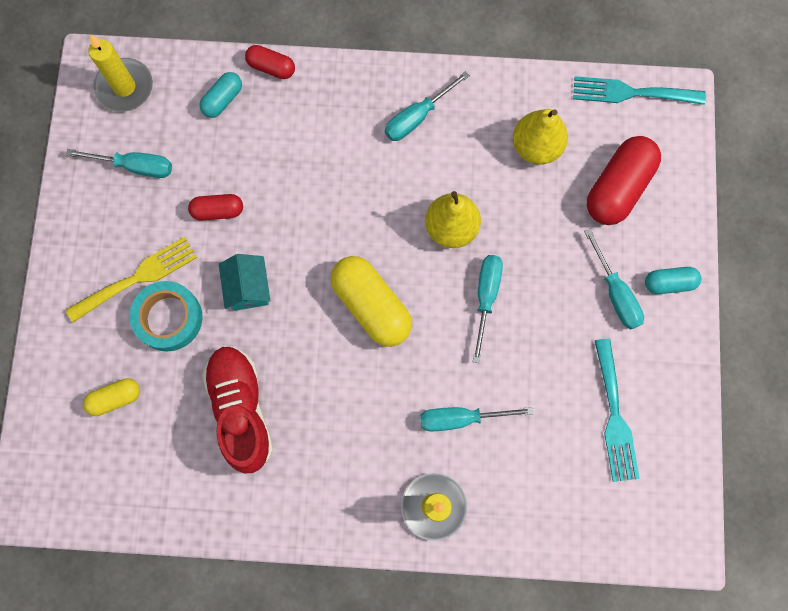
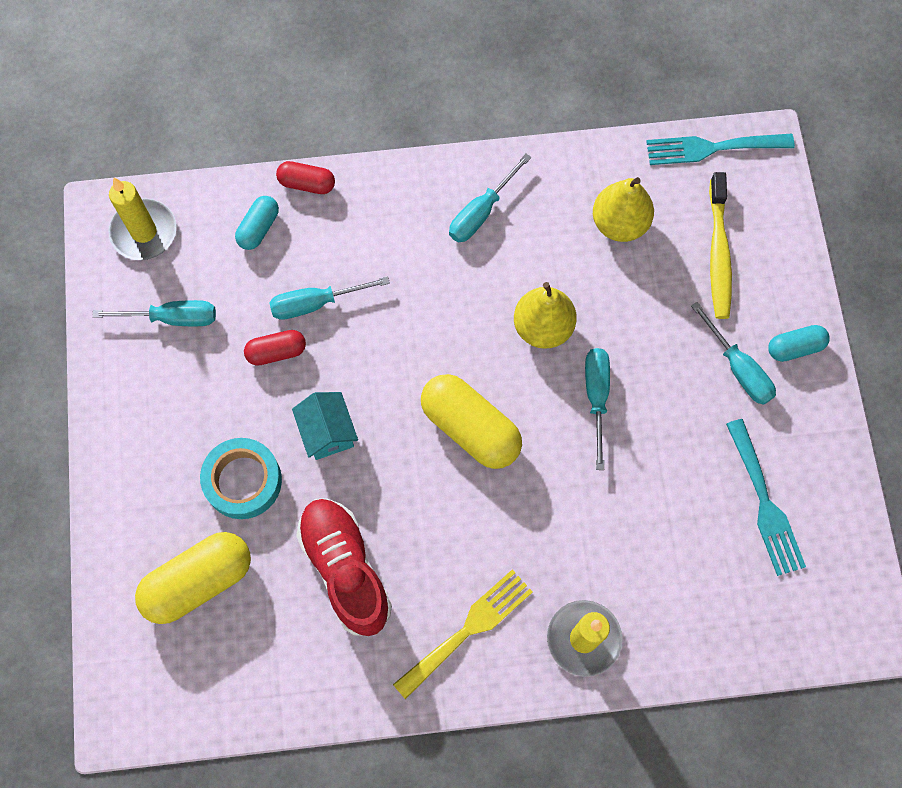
camera: 10 degrees left, 5 degrees down
yellow fork [66,237,197,322] -> yellow fork moved to [393,569,533,699]
yellow capsule [83,378,140,416] -> yellow capsule [135,532,251,624], size x1.84
turquoise screwdriver [420,407,534,431] -> turquoise screwdriver moved to [269,276,390,320]
red capsule [587,136,661,225] -> yellow toothbrush [709,172,732,319]

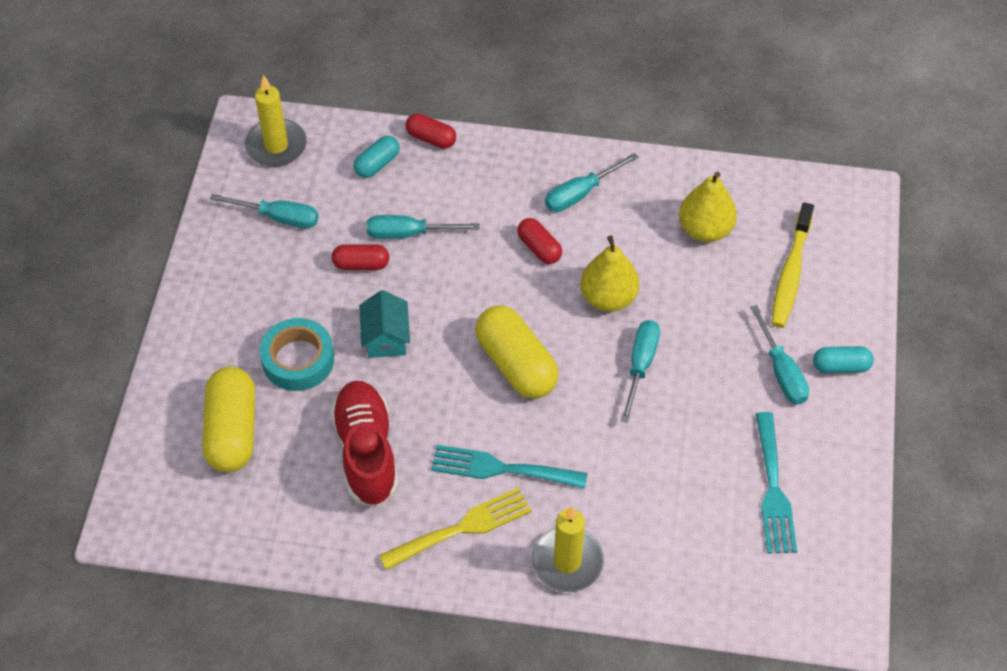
camera: 15 degrees right, 15 degrees down
yellow capsule [135,532,251,624] -> yellow capsule turned 75 degrees counterclockwise [202,367,255,472]
turquoise fork [646,134,795,165] -> turquoise fork moved to [431,445,588,489]
none -> red capsule [517,218,562,264]

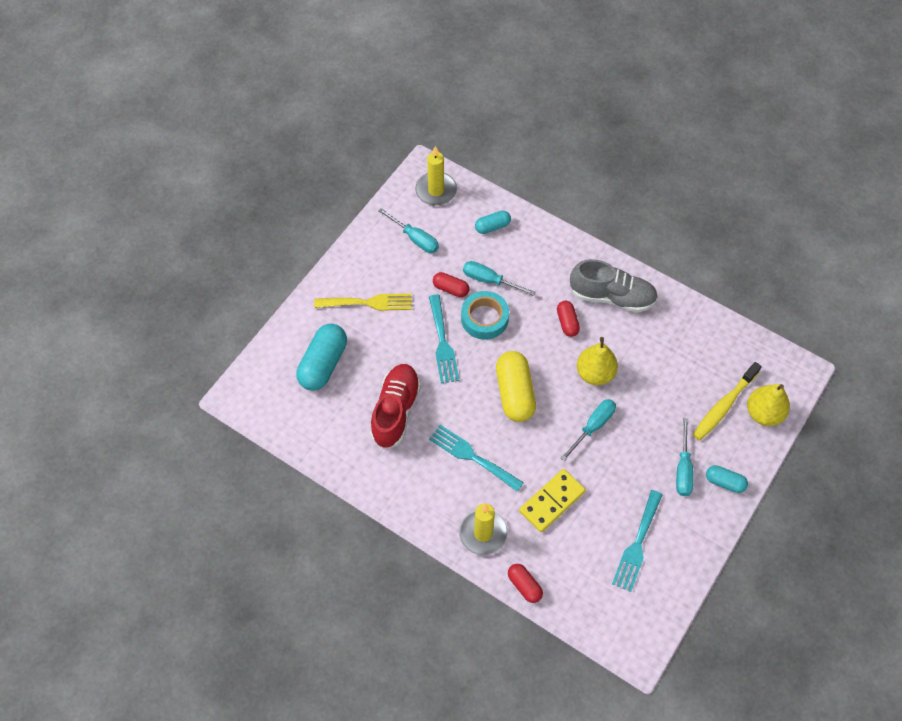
camera: 25 degrees right, 5 degrees up
yellow capsule [202,367,255,472] -> turquoise capsule [296,323,347,391]
turquoise tape [260,318,334,391] -> turquoise tape moved to [461,291,509,340]
turquoise house [359,290,410,358] -> turquoise fork [429,295,459,383]
yellow fork [379,487,532,570] -> yellow fork moved to [314,293,412,311]
red capsule [405,113,456,149] -> red capsule moved to [508,564,543,603]
turquoise screwdriver [545,153,638,212] -> grey shoe [570,259,658,313]
yellow pear [679,172,737,242] -> yellow pear moved to [747,384,790,426]
none -> yellow domino [519,469,586,532]

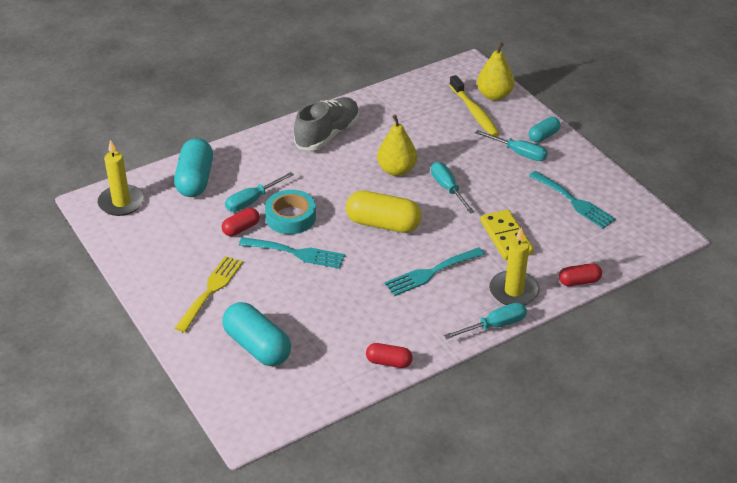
camera: 65 degrees left, 20 degrees down
red shoe [370,364,421,449] -> none
turquoise screwdriver [378,208,439,253] -> turquoise screwdriver moved to [444,303,527,339]
turquoise capsule [475,210,511,234] -> turquoise capsule [174,138,213,197], size x1.84
red capsule [557,301,580,337] -> red capsule moved to [366,343,413,368]

